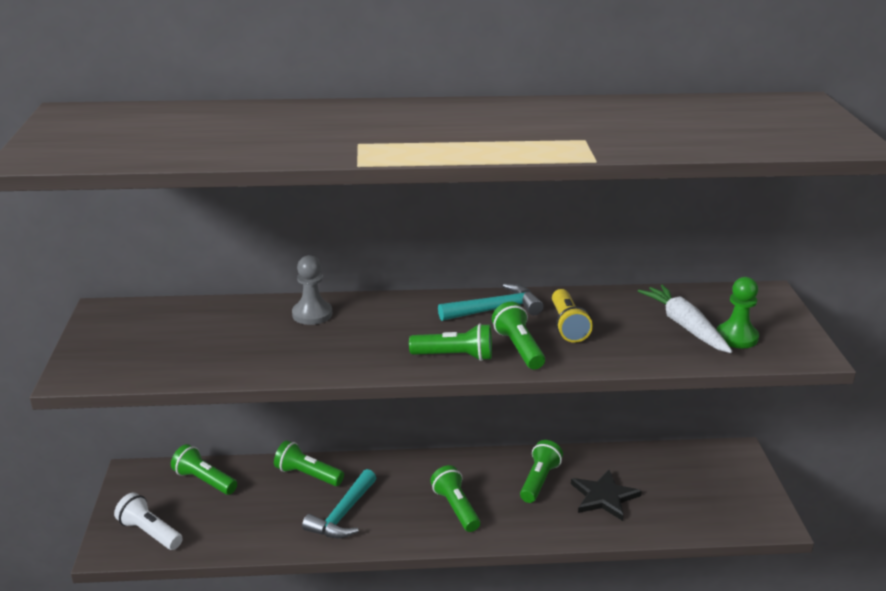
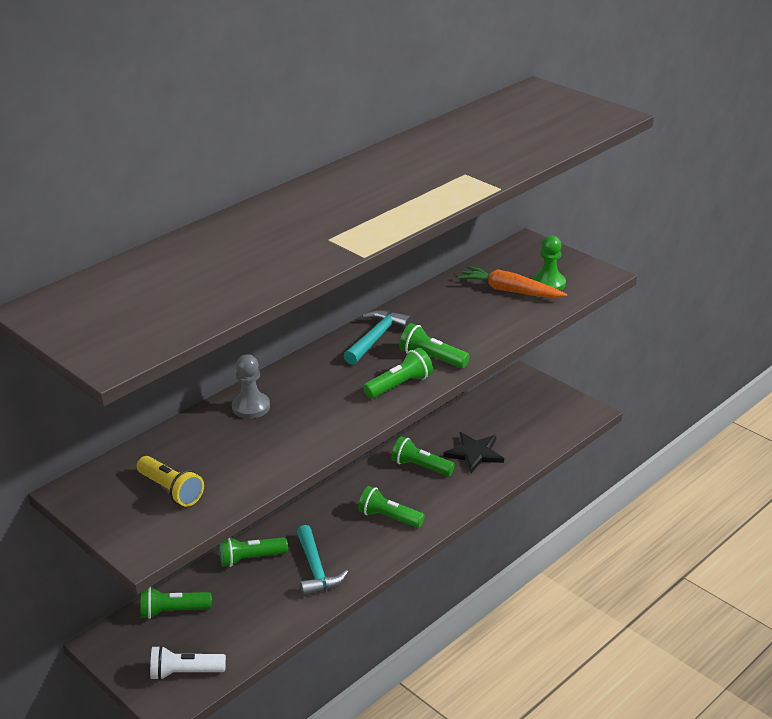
camera: 40 degrees left, 5 degrees up
green flashlight [520,440,563,503] -> green flashlight turned 45 degrees counterclockwise [392,436,455,476]
yellow flashlight [552,289,593,343] -> yellow flashlight moved to [137,456,204,507]
white carrot [638,284,733,353] -> orange carrot [457,266,567,298]

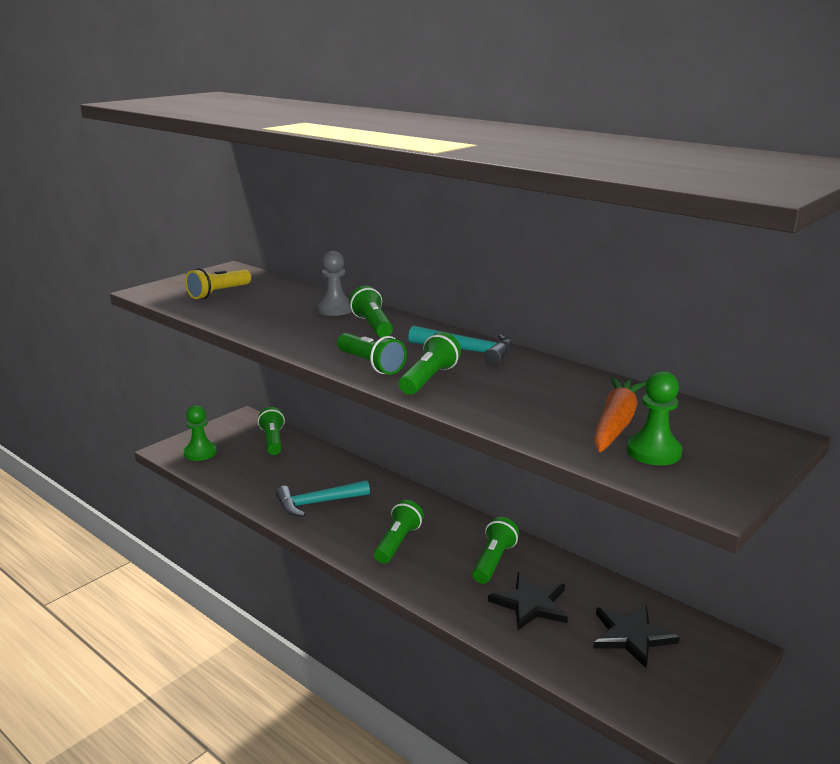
camera: 85 degrees right, 10 degrees down
white flashlight [150,645,226,680] -> green pawn [184,405,217,461]
green flashlight [219,537,288,567] -> green flashlight moved to [349,286,393,338]
none -> black star [593,605,679,668]

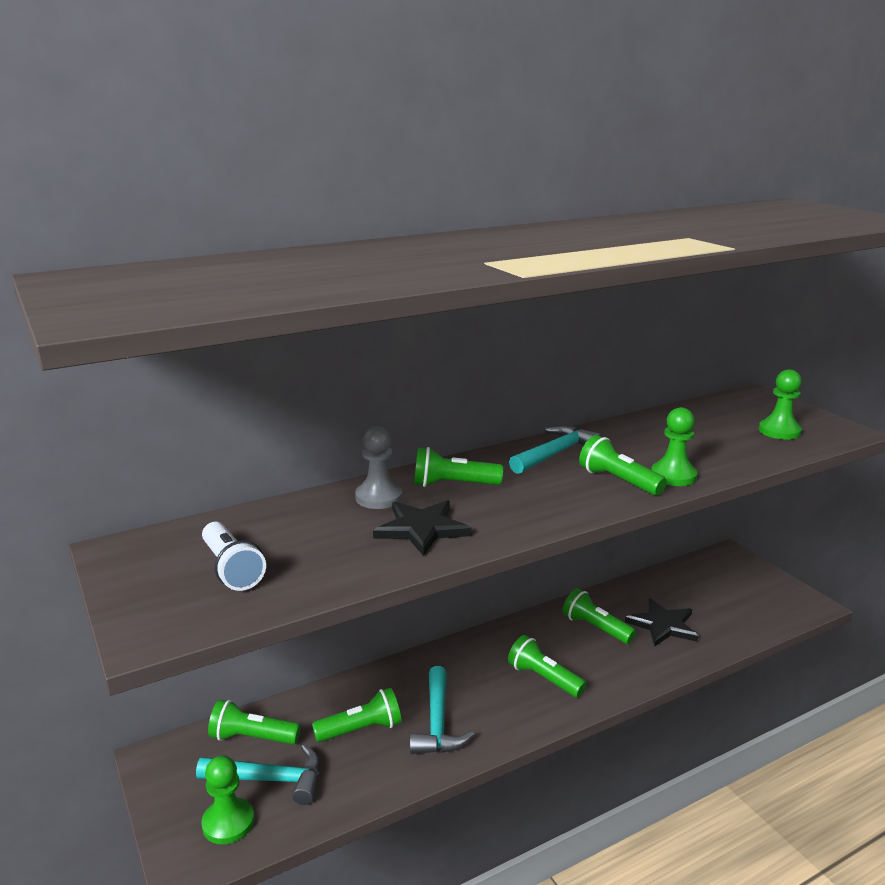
camera: 70 degrees left, 0 degrees up
yellow flashlight [185,268,251,299] -> white flashlight [202,522,266,591]
green flashlight [337,333,407,375] -> green flashlight moved to [312,688,402,742]
black star [593,605,679,668] -> black star moved to [373,500,472,556]
orange carrot [594,377,646,452] -> none
none -> turquoise hammer [196,744,320,805]
none -> green pawn [651,407,698,486]

